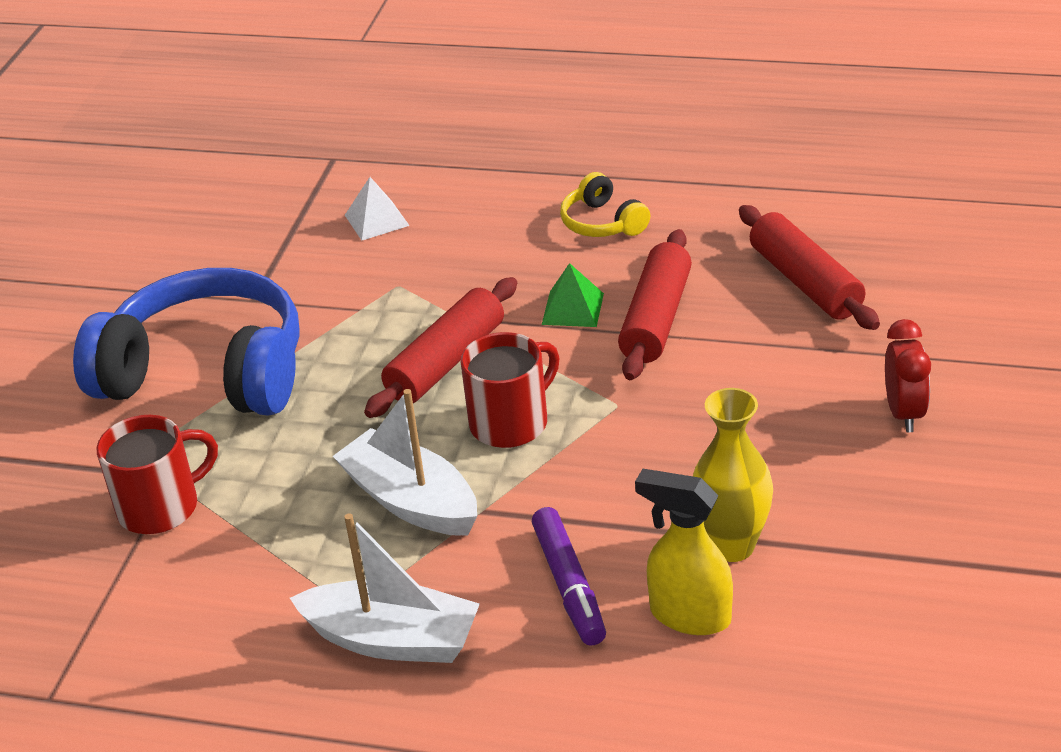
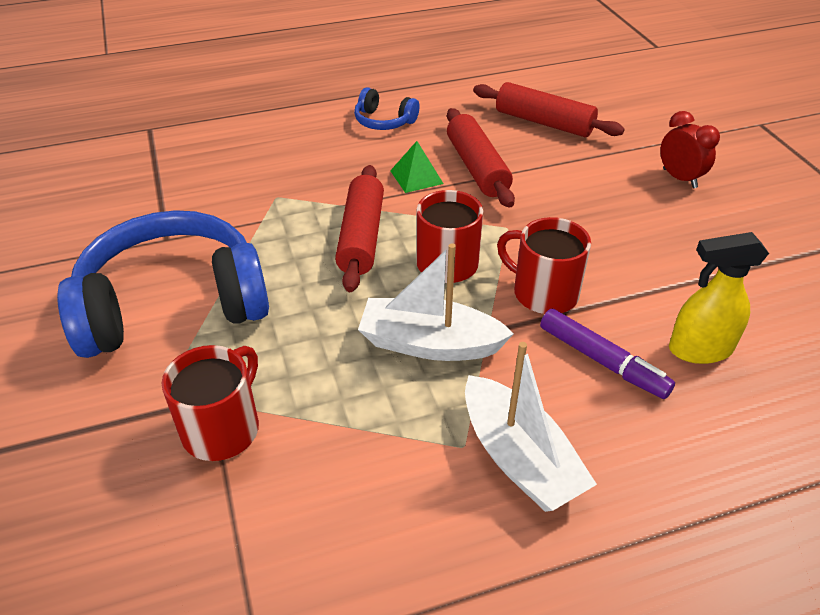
camera: 35 degrees left, 5 degrees up
white boat [290,513,480,663] -> white boat turned 75 degrees clockwise [465,342,597,512]
white pyramid [345,177,410,240] -> none
yellow headphones [560,172,650,237] -> blue headphones [354,87,420,130]
yellow vase [693,388,773,562] -> none
none -> red mug [497,217,591,314]

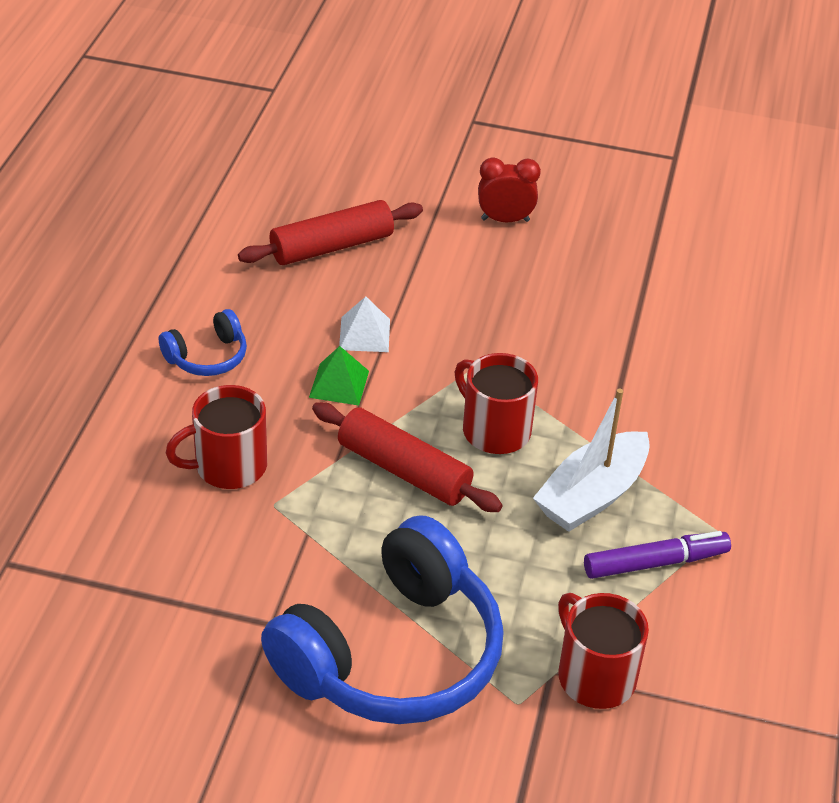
camera: 60 degrees left, 0 degrees up
blue headphones [57,210,269,358] -> blue headphones turned 150 degrees counterclockwise [261,515,504,724]
red rolling pin [447,108,515,207] -> white pyramid [339,296,390,352]
white boat [465,342,597,512] -> none
red mug [497,217,591,314] -> red mug moved to [166,385,267,489]
purple marker [540,309,675,399] -> purple marker moved to [584,531,731,579]
yellow spray bottle [669,232,769,364] -> none

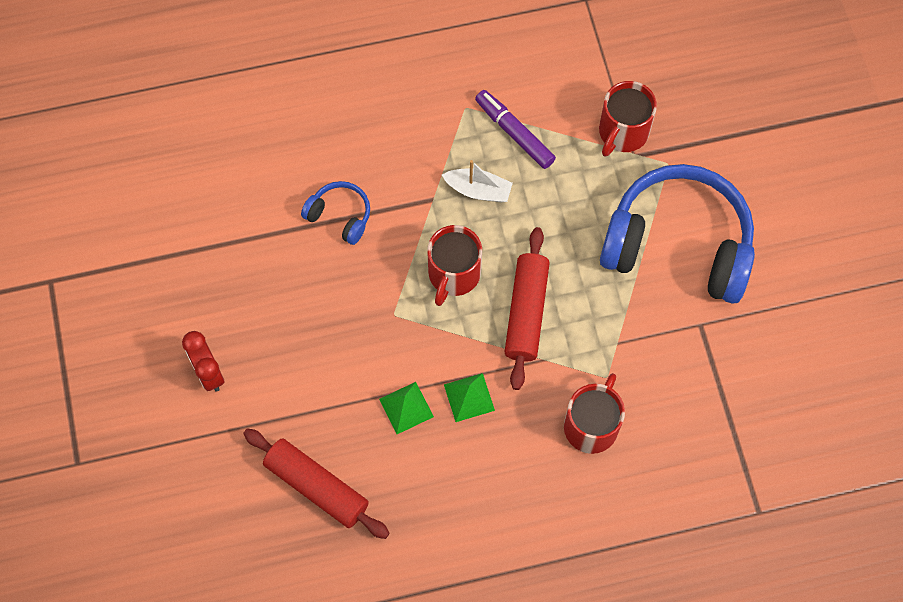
camera: 115 degrees left, 25 degrees up
blue headphones [159,309,247,376] -> blue headphones moved to [301,181,370,245]
red mug [166,385,267,489] -> red mug turned 105 degrees counterclockwise [564,373,625,454]
white pyramid [339,296,390,352] -> green pyramid [379,382,434,434]
white boat [533,388,650,532] -> white boat [442,160,513,202], size x0.64

